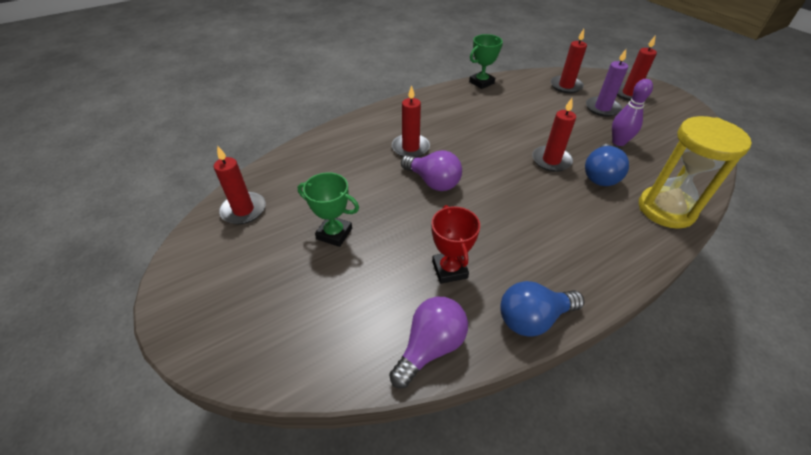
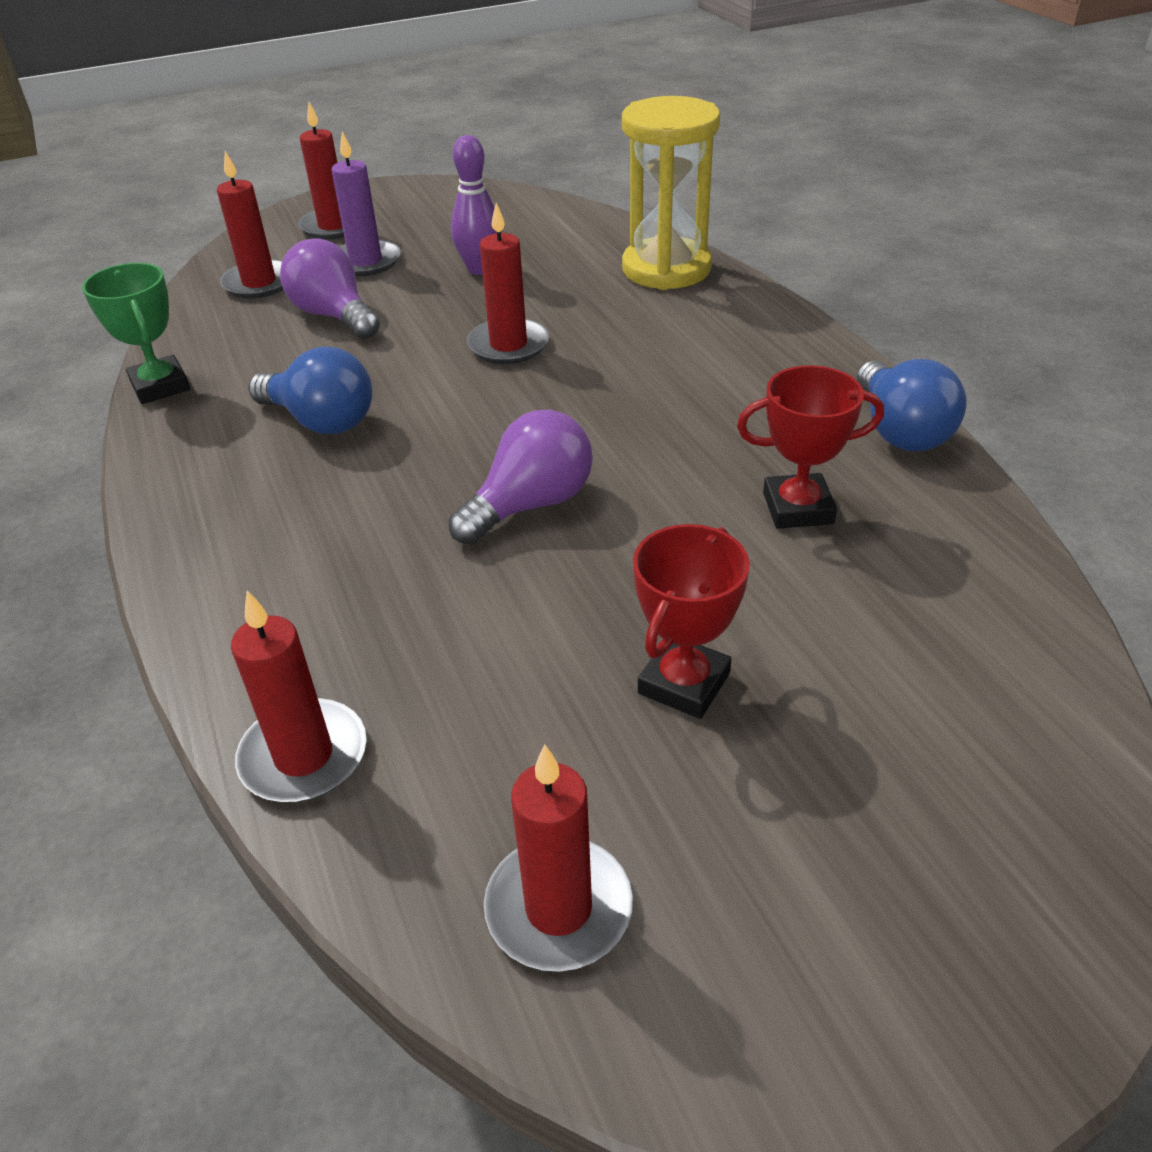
camera: 80 degrees left, 5 degrees down
green trophy [298,172,359,247] -> red trophy [633,524,750,719]
purple light bulb [389,297,468,388] -> purple light bulb moved to [280,239,380,339]
red candle [392,85,430,157] -> red candle moved to [231,590,367,803]
blue light bulb [585,144,629,186] -> blue light bulb moved to [248,347,372,434]

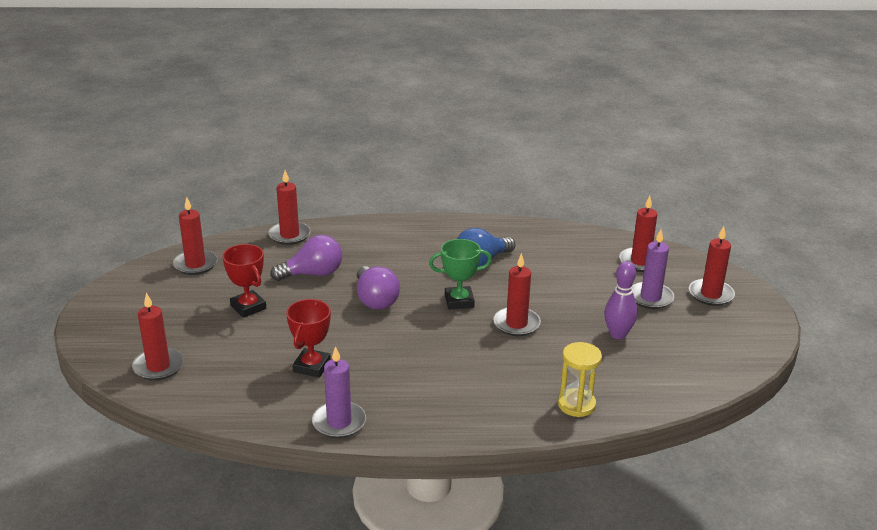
camera: 110 degrees right, 10 degrees down
green trophy [82,263,190,404] -> green trophy moved to [429,239,492,309]
purple light bulb [280,239,380,339] -> purple light bulb moved to [270,235,342,281]
yellow hourglass [622,96,720,290] -> yellow hourglass [558,342,602,417], size x0.60
blue light bulb [857,359,966,451] -> purple candle [312,346,366,438]
none -> red candle [132,293,184,381]

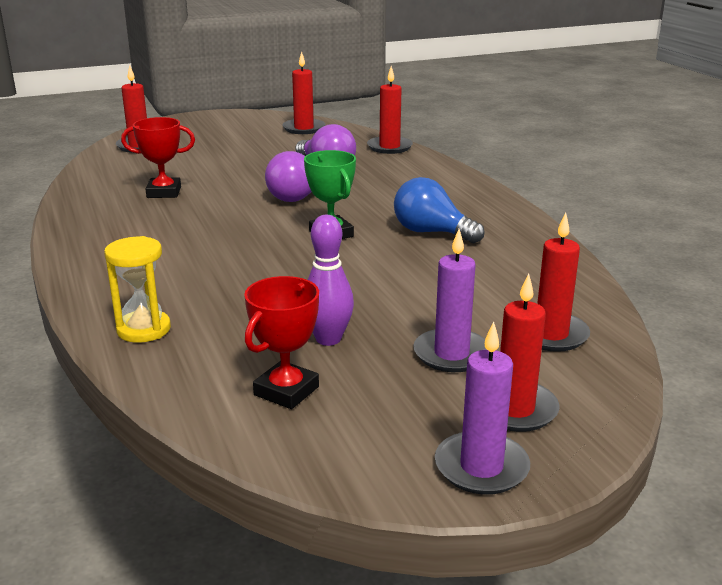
camera: 70 degrees right, 5 degrees down
red trophy [222,244,266,318] -> red trophy moved to [244,276,319,409]
purple candle [312,346,366,438] -> purple candle moved to [435,322,530,495]
red candle [493,253,541,336] -> none

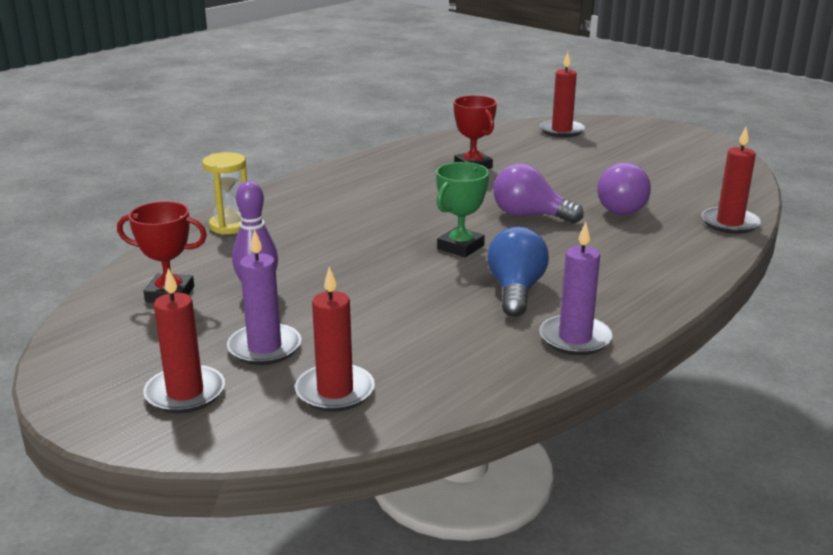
camera: 65 degrees right, 0 degrees up
red candle [282,51,325,134] -> none
purple candle [435,322,530,495] -> purple candle moved to [539,222,613,355]

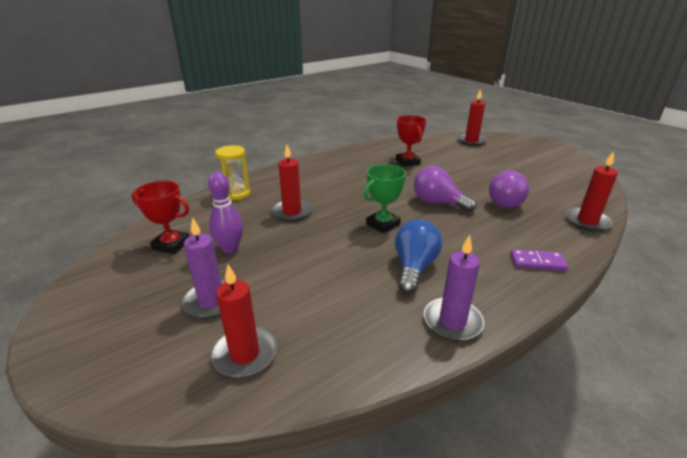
camera: 10 degrees right, 5 degrees up
red candle [143,268,225,413] -> red candle moved to [271,145,312,222]
none -> purple domino [510,249,568,271]

